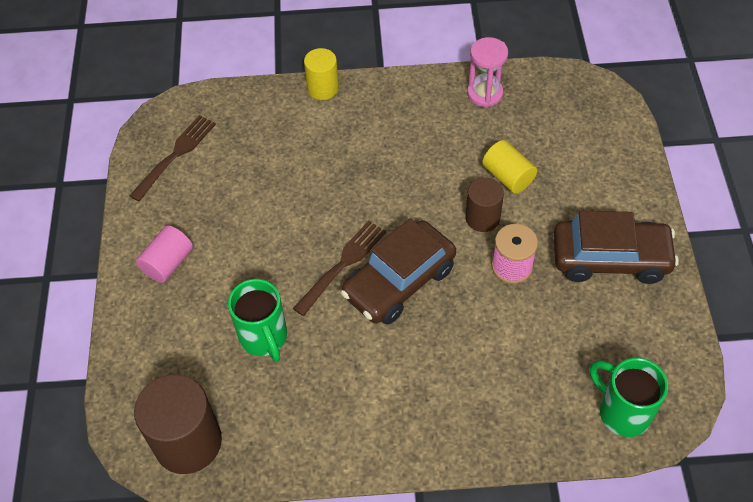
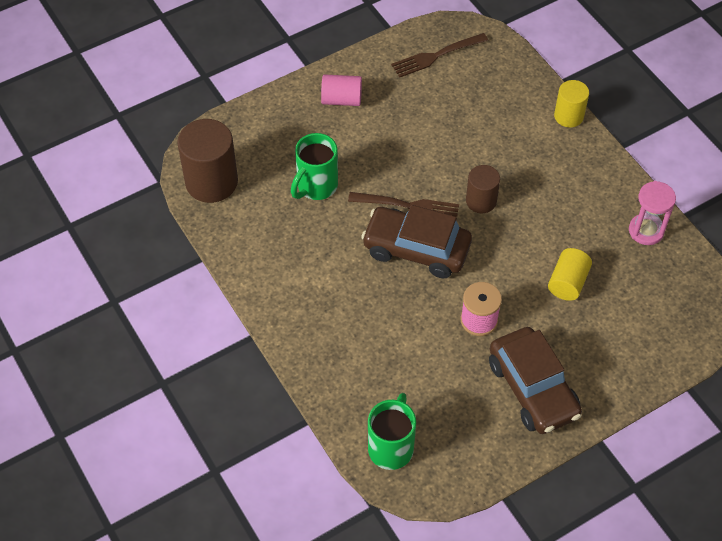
camera: 60 degrees right, 0 degrees up
brown fork [130,115,216,201] -> brown fork turned 150 degrees clockwise [391,33,488,78]
brown cylinder [465,178,504,232] -> brown cylinder moved to [466,165,500,213]

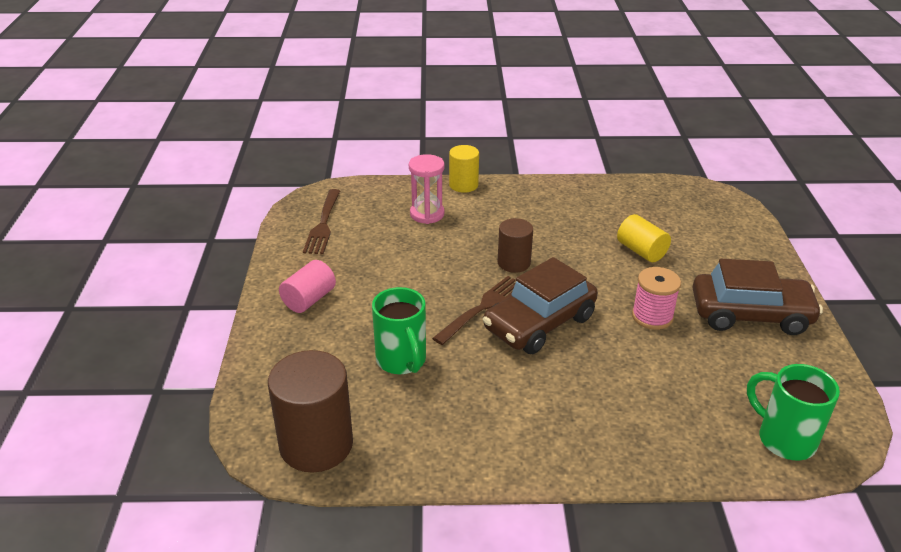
camera: 60 degrees left, 20 degrees down
pink hourglass [629,181,676,245] -> pink hourglass moved to [409,154,445,224]

